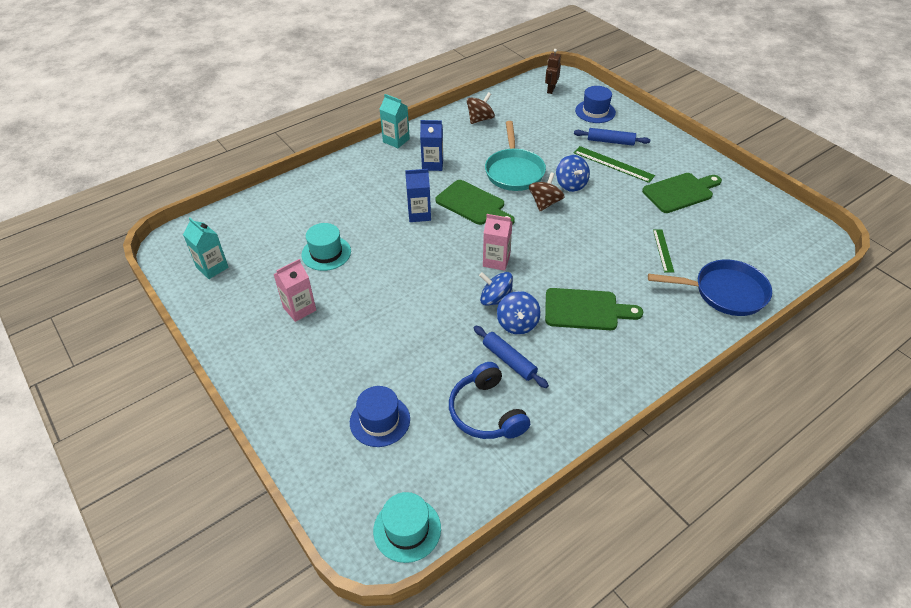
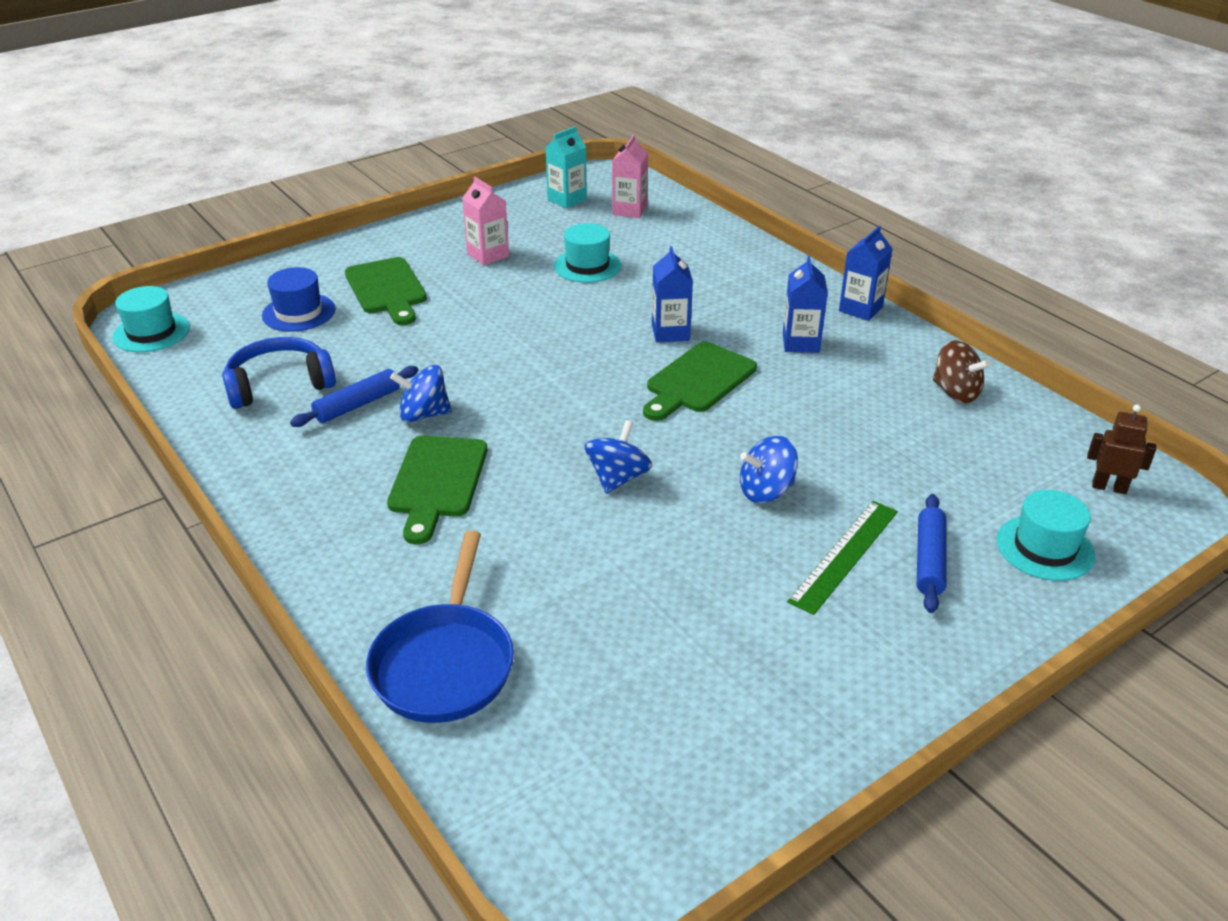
camera: 90 degrees right, 10 degrees down
turquoise carton [380,94,410,148] -> blue carton [839,226,893,321]
blue spinning top [479,272,513,306] -> blue spinning top moved to [585,420,652,494]
pink carton [483,214,513,271] -> pink carton moved to [612,134,648,218]
turquoise pan [485,121,546,191] -> none
brown spinning top [529,172,564,211] -> none
blue hat [575,86,616,123] -> turquoise hat [997,490,1095,581]
green cutting board [642,173,722,213] -> green cutting board moved to [345,257,427,325]
green ruler [653,229,674,272] -> none

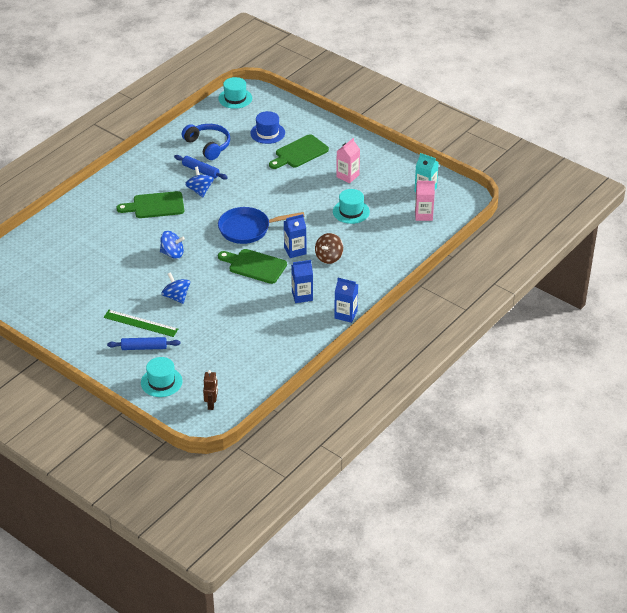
camera: 75 degrees right, 5 degrees up
blue pan [366,531,514,723] -> blue pan moved to [218,207,304,244]
brown spinning top [933,340,990,403] -> brown spinning top moved to [315,233,343,264]

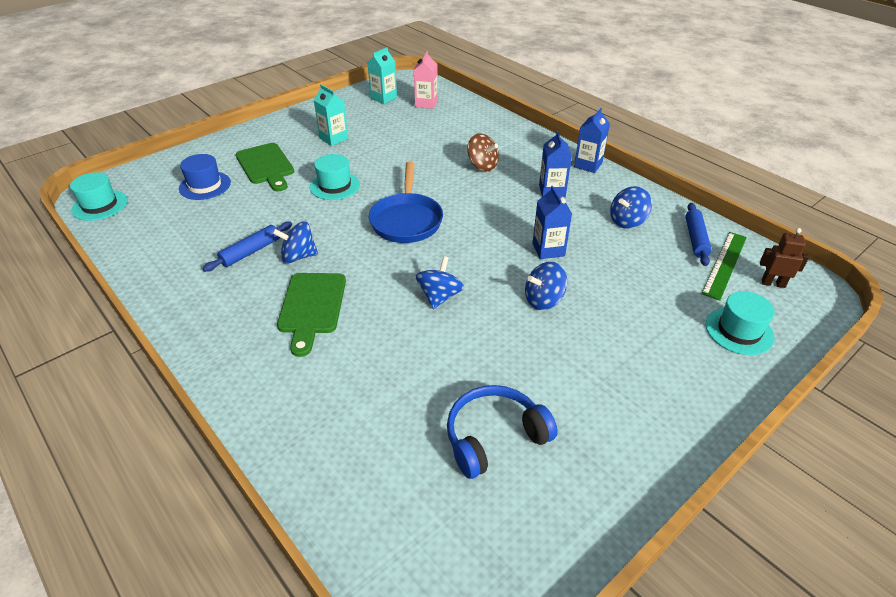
camera: 80 degrees left, 0 degrees up
green ruler [103,310,178,337] -> green ruler moved to [701,232,747,301]
blue rolling pin [107,337,180,350] -> blue rolling pin moved to [685,203,712,266]
blue headphones [182,124,230,160] -> blue headphones moved to [447,385,558,479]
green cutting board [218,249,287,284] -> none
blue carton [284,214,306,258] -> blue carton moved to [533,186,572,259]
turquoise hat [333,189,370,224] -> turquoise hat moved to [310,154,360,200]
pink carton [336,138,360,183] -> turquoise carton [314,84,348,146]
none -> blue spinning top [610,186,652,229]

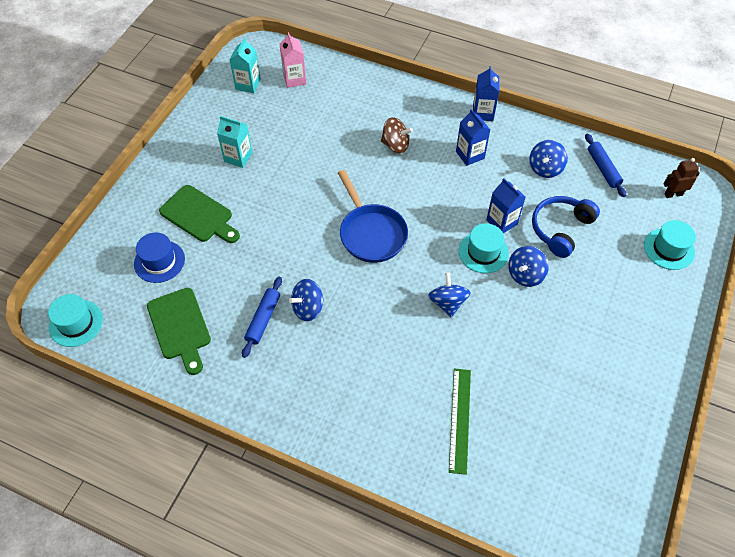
camera: 25 degrees left, 15 degrees up
green cutting board [277,273,346,357] -> green cutting board moved to [147,288,211,375]
turquoise hat [310,154,360,200] -> turquoise hat moved to [459,223,509,273]
blue headphones [447,385,558,479] -> blue headphones moved to [532,196,600,258]
green ruler [701,232,747,301] -> green ruler moved to [449,369,471,475]

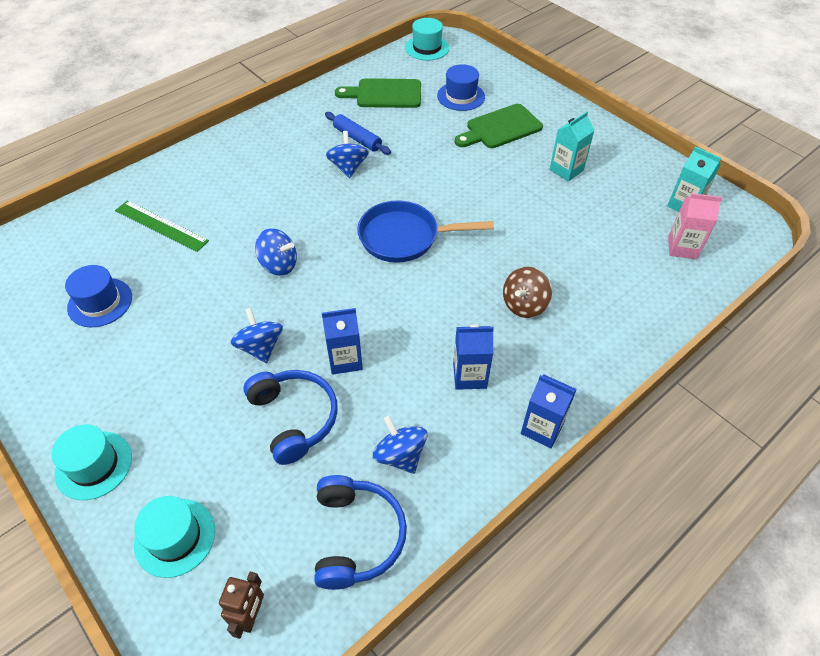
camera: 115 degrees right, 5 degrees down
turquoise hat [459,223,509,273] -> turquoise hat moved to [52,425,132,500]
blue rolling pin [585,133,626,197] -> blue headphones [314,475,407,590]
none -> blue hat [65,265,132,327]

